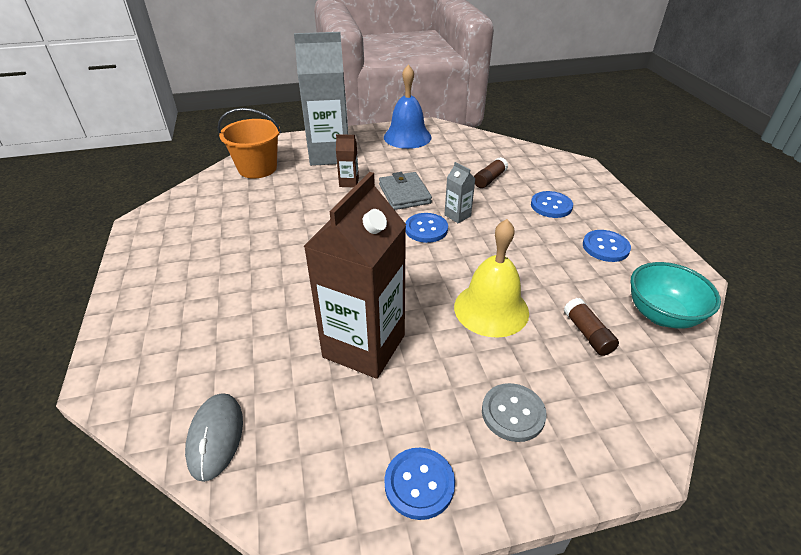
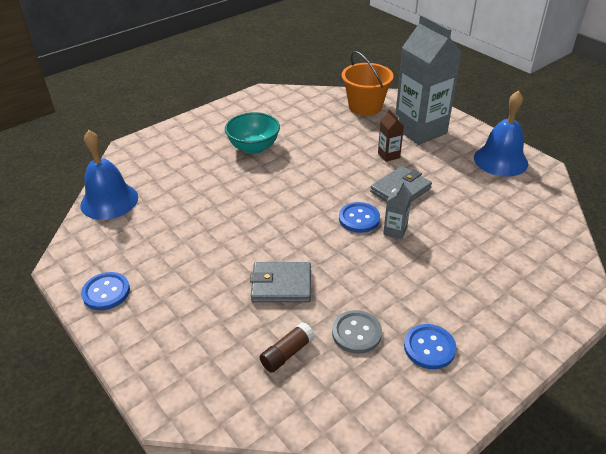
camera: 65 degrees right, 0 degrees up
grey mouse [185,393,243,482] -> blue bell [80,130,138,220]
brown carton [303,172,406,379] -> none
yellow bell [454,219,529,338] -> grey wallet [250,262,311,302]
brown glue stick [474,157,508,188] -> none
grey button [482,383,547,442] -> grey button moved to [332,310,382,354]
blue button [531,191,573,218] -> none
turquoise bowl [630,262,721,328] -> turquoise bowl moved to [225,112,280,154]

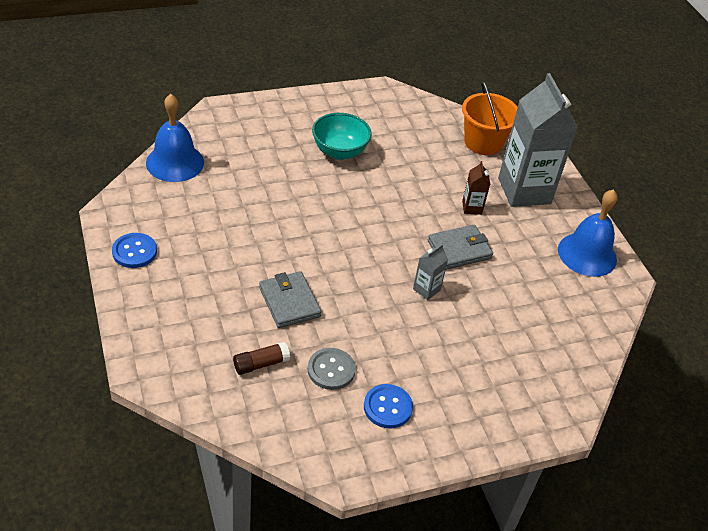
camera: 15 degrees right, 5 degrees up
grey wallet [250,262,311,302] -> grey wallet turned 45 degrees clockwise [259,271,321,328]
blue button [339,202,380,233] -> none

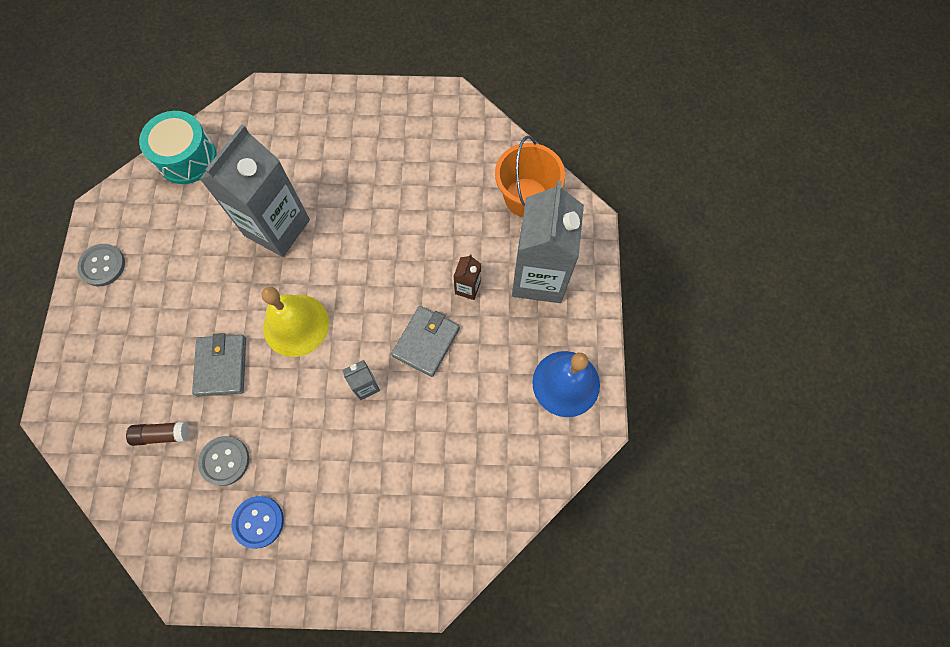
camera: 25 degrees right, 25 degrees up
blue button [112,233,157,268] -> grey button [77,244,125,286]
blue bell [146,94,204,182] -> turquoise drum [139,111,217,184]
turquoise bowl [312,113,372,160] -> none
grey wallet [428,225,493,270] -> grey wallet turned 60 degrees counterclockwise [391,306,460,377]
none -> grey carton [200,124,310,257]
none -> yellow bell [262,287,329,357]

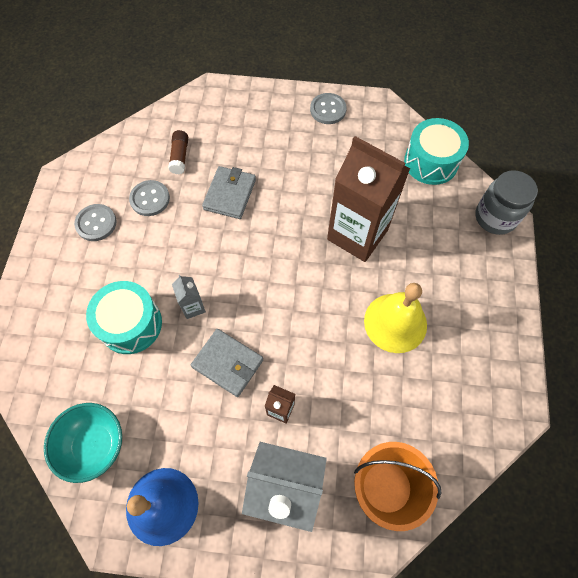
camera: 95 degrees right, 5 degrees down
grey wallet [192,333,246,396] -> grey wallet turned 75 degrees counterclockwise [202,166,256,219]
grey carton [200,124,310,257] -> brown carton [327,136,410,262]
blue button [232,496,284,549] -> grey button [74,204,117,241]
yellow bell [262,287,329,357] -> yellow bell moved to [364,283,427,353]
none -> turquoise bowl [44,403,122,483]
none -> turquoise drum [86,281,162,354]
none -> grey jar [475,170,538,235]

